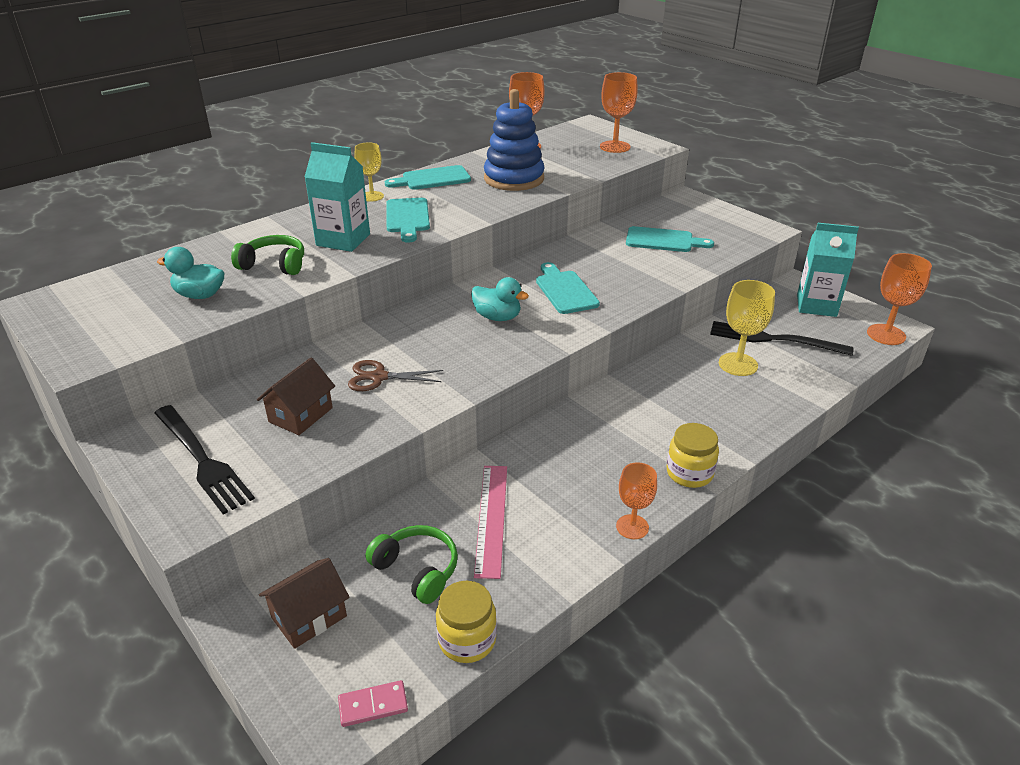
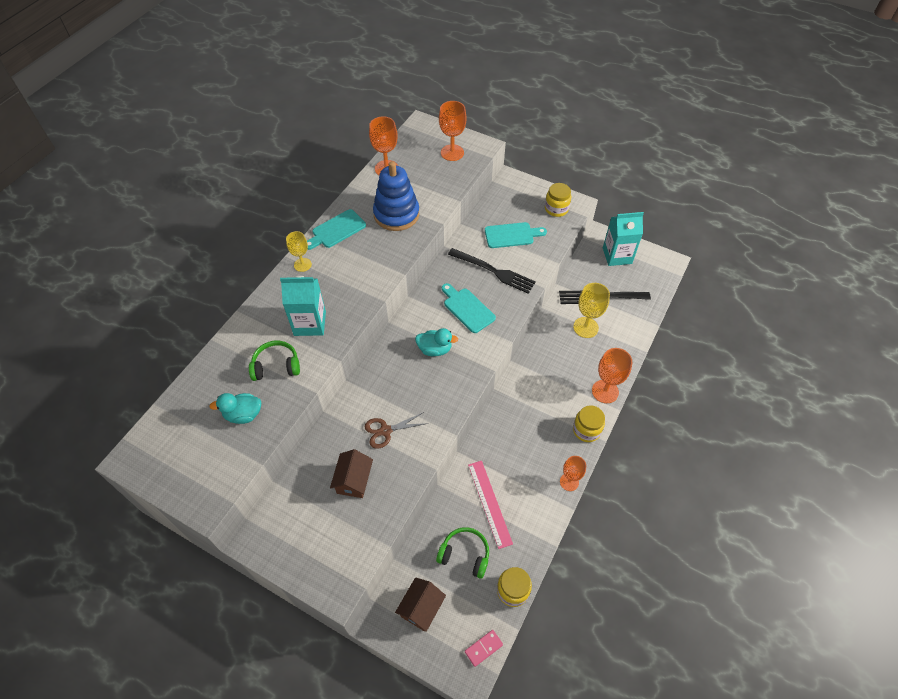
camera: 20 degrees left, 20 degrees up
black fork [154,405,255,514] -> black fork moved to [448,248,536,294]
turquoise cutting board [386,198,430,242] -> none
orange goblet [867,253,932,345] -> orange goblet moved to [592,348,632,403]
none -> yellow jar [545,183,571,217]

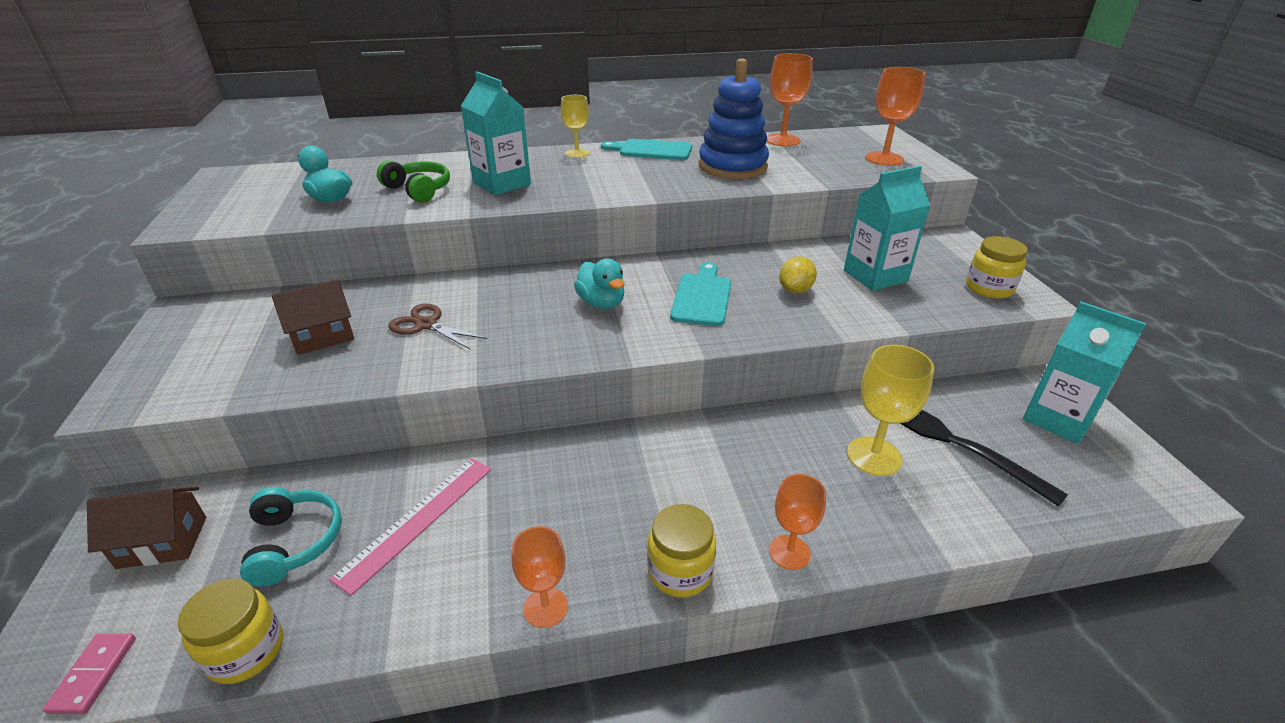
camera: 50 degrees right, 20 degrees down
green headphones [436,527,489,579] -> turquoise headphones [240,487,342,587]
black fork [448,248,536,294] -> yellow lemon [779,256,817,294]
pink domino [465,630,503,667] -> pink domino turned 75 degrees clockwise [43,633,136,714]
turquoise cutting board [485,222,547,248] -> turquoise carton [844,166,930,291]
orange goblet [592,348,632,403] -> orange goblet [769,474,826,570], size x0.66

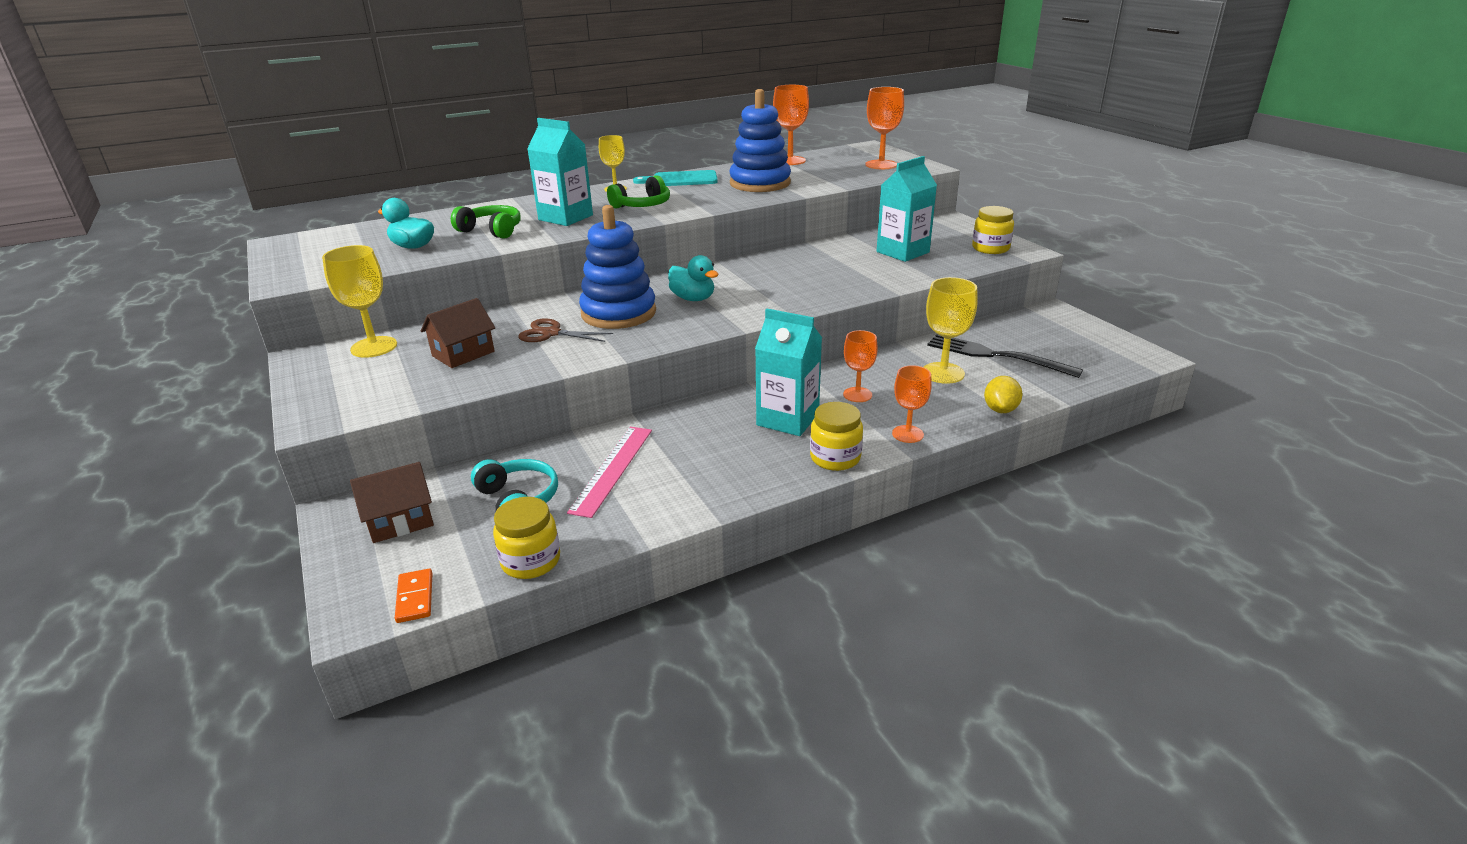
camera: 15 degrees left, 5 degrees down
pink domino [43,633,136,714] -> orange domino [395,569,432,623]
orange goblet [511,526,568,628] -> orange goblet moved to [843,330,878,402]
turquoise cutting board [670,262,731,326] -> none
yellow lemon [779,256,817,294] -> yellow lemon moved to [984,376,1023,413]
turquoise carton [1023,302,1147,444] -> turquoise carton moved to [755,309,822,436]
none -> yellow goblet [322,245,397,358]
none -> blue stacking toy [579,205,656,329]
none -> green headphones [607,175,670,209]

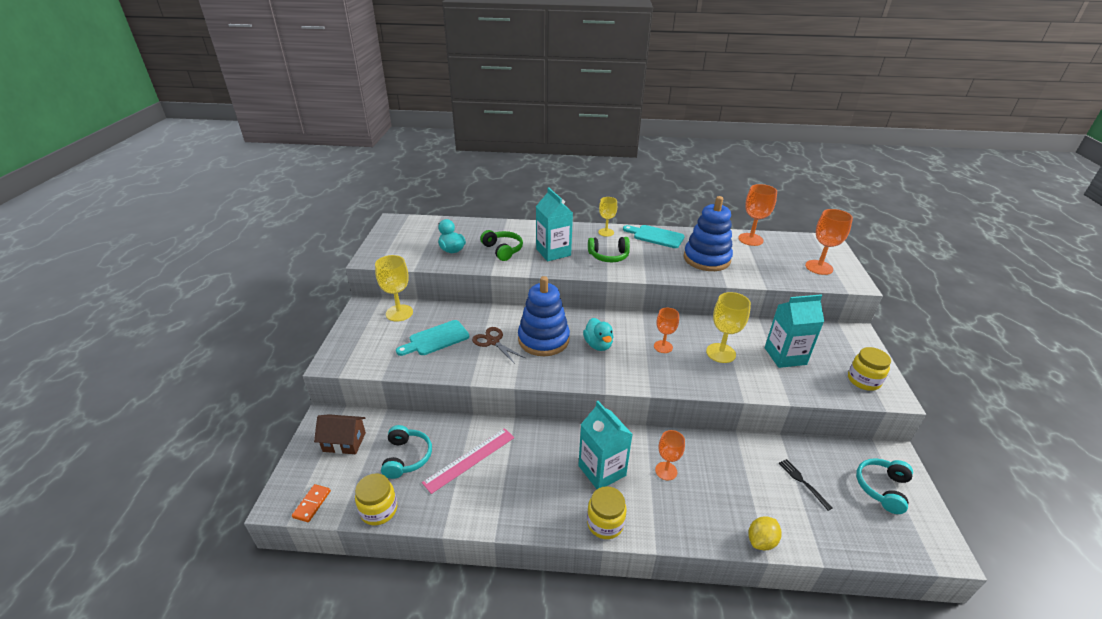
camera: 30 degrees right, 5 degrees up
brown house [421,298,495,368] -> turquoise cutting board [396,320,469,356]
orange goblet [892,365,932,443] -> orange goblet moved to [654,308,679,353]
yellow goblet [924,277,978,384] -> yellow goblet moved to [706,292,751,363]
black fork [927,334,1083,378] -> black fork [779,459,832,511], size x0.51
none -> turquoise headphones [856,458,913,514]

